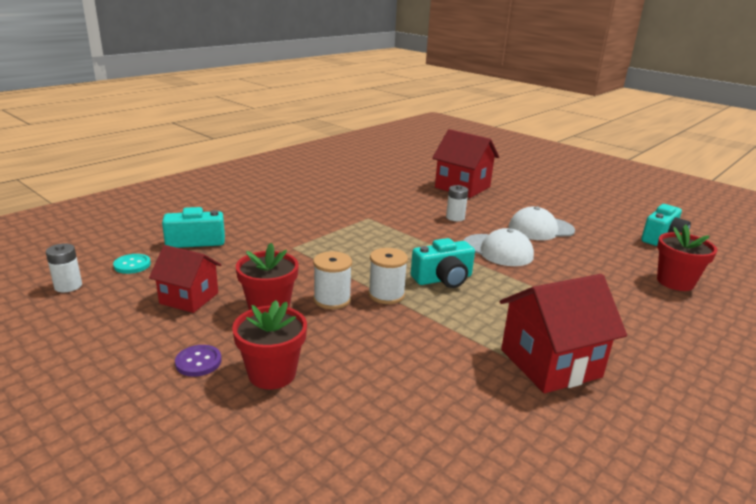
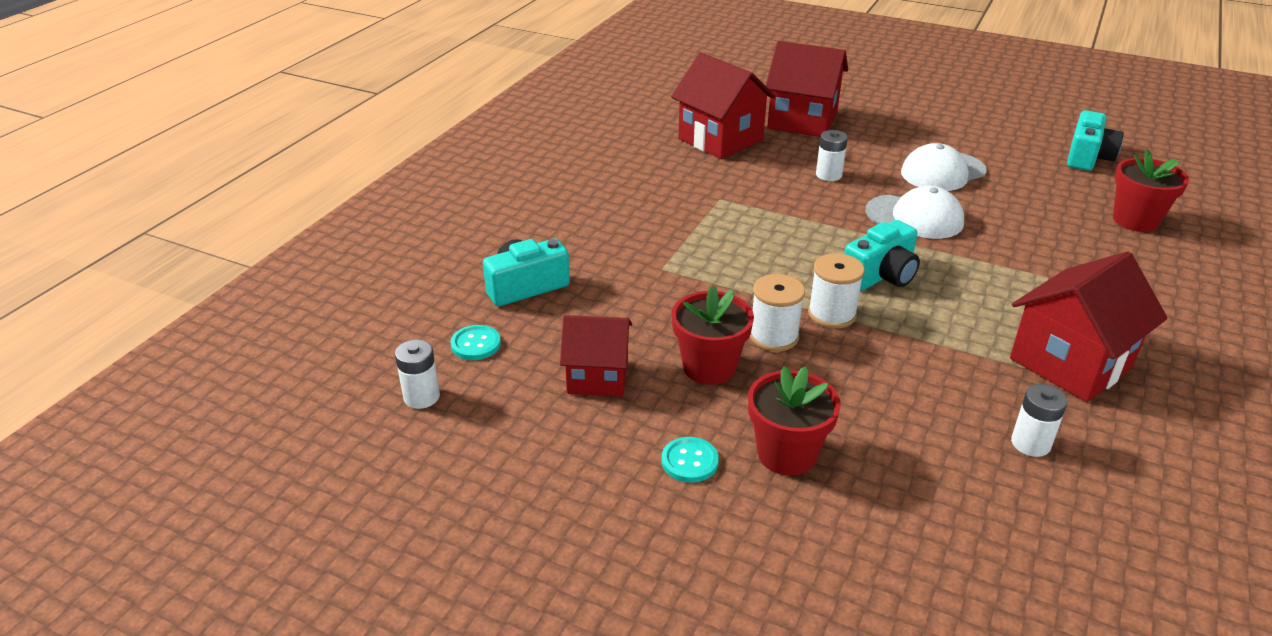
camera: 15 degrees left, 10 degrees up
purple button [175,345,222,377] -> turquoise button [662,437,719,483]
none -> red house [671,52,775,159]
none -> white battery [1011,384,1067,457]

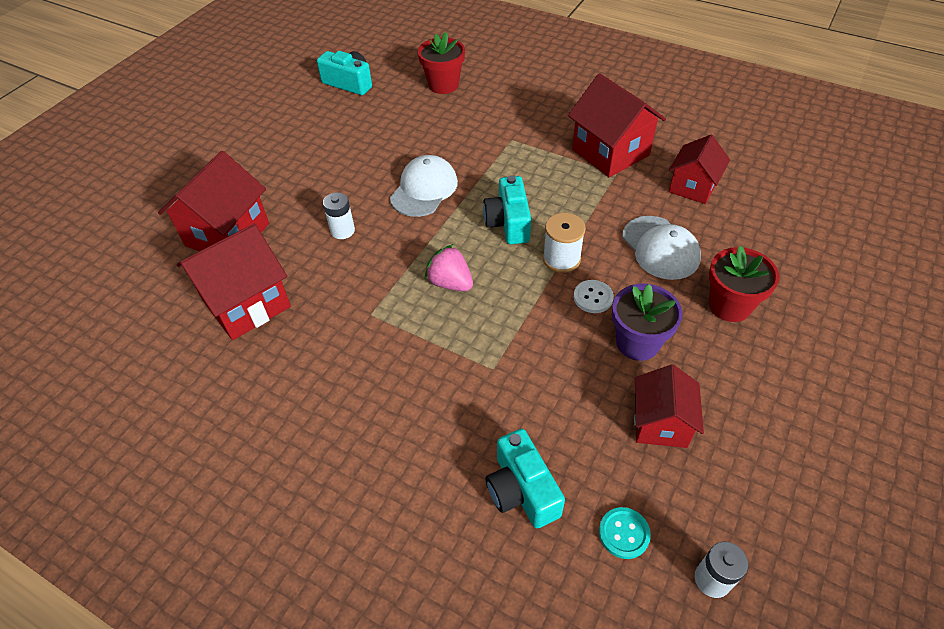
camera: 85 degrees left, 15 degrees up
turquoise button [662,437,719,483] -> none
red flower pot [671,285,754,385] -> purple flower pot [612,284,683,361]
white spool [750,274,805,352] -> white button [574,280,614,313]
turquoise camera [844,220,920,291] -> turquoise camera turned 150 degrees counterclockwise [483,176,531,244]
white cap [901,143,987,191] -> white cap moved to [622,216,701,280]
white battery [1011,384,1067,457] -> red house [669,135,730,204]
none -> pink strawberry [425,244,473,291]

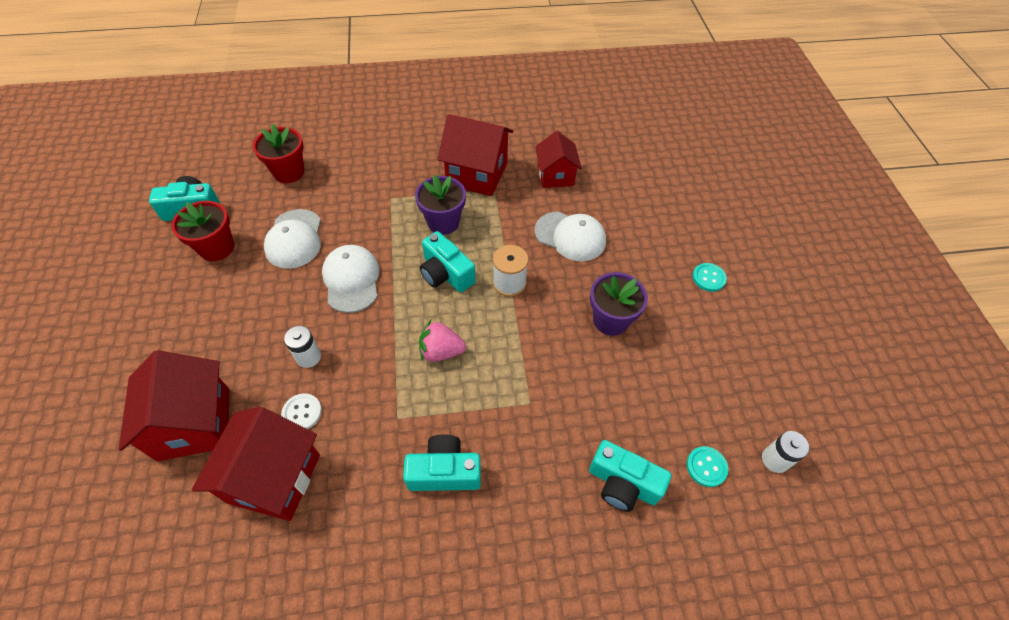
camera: 40 degrees left, 5 degrees up
white button [574,280,614,313] -> white button moved to [281,393,322,429]
red house [634,364,704,448] -> none
red flower pot [709,245,779,322] -> red flower pot moved to [171,201,234,261]
none -> white cap [264,209,321,269]
none -> turquoise camera [403,434,481,491]
none -> purple flower pot [415,175,466,235]
none -> turquoise button [692,263,727,292]

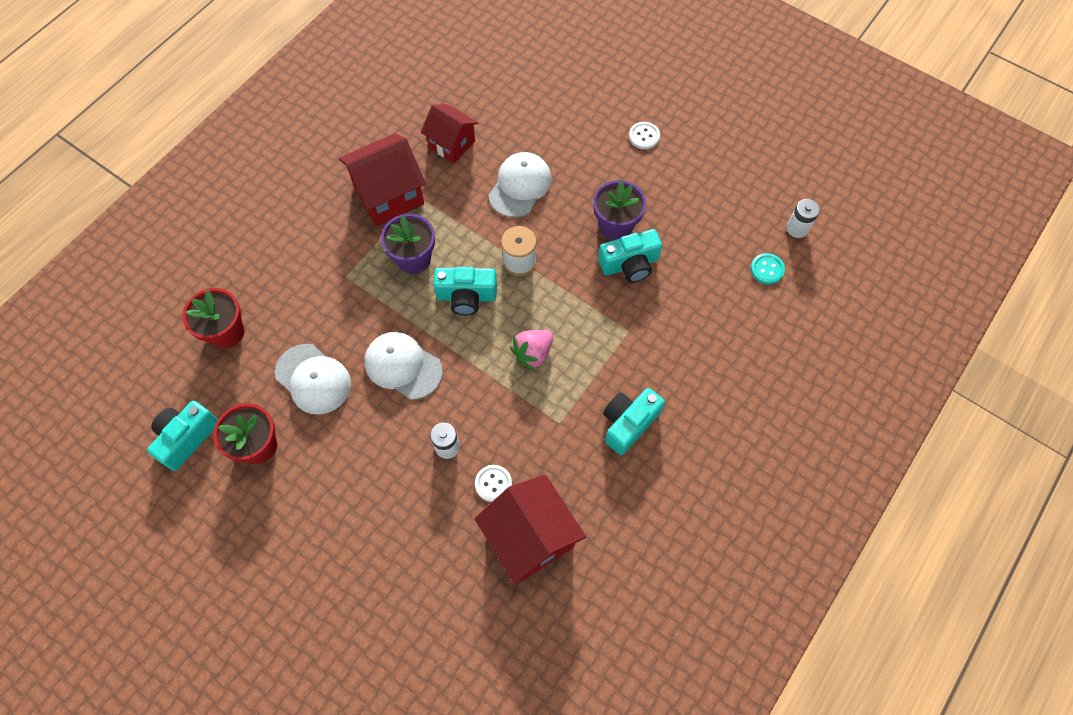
camera: 45 degrees left, 10 degrees up
red house [119,350,230,461] -> none
white cap [535,211,606,261] -> white cap turned 45 degrees counterclockwise [489,152,551,217]
turquoise camera [589,440,671,512] -> turquoise camera moved to [598,229,662,283]
turquoise button [692,263,727,292] -> white button [629,122,660,149]

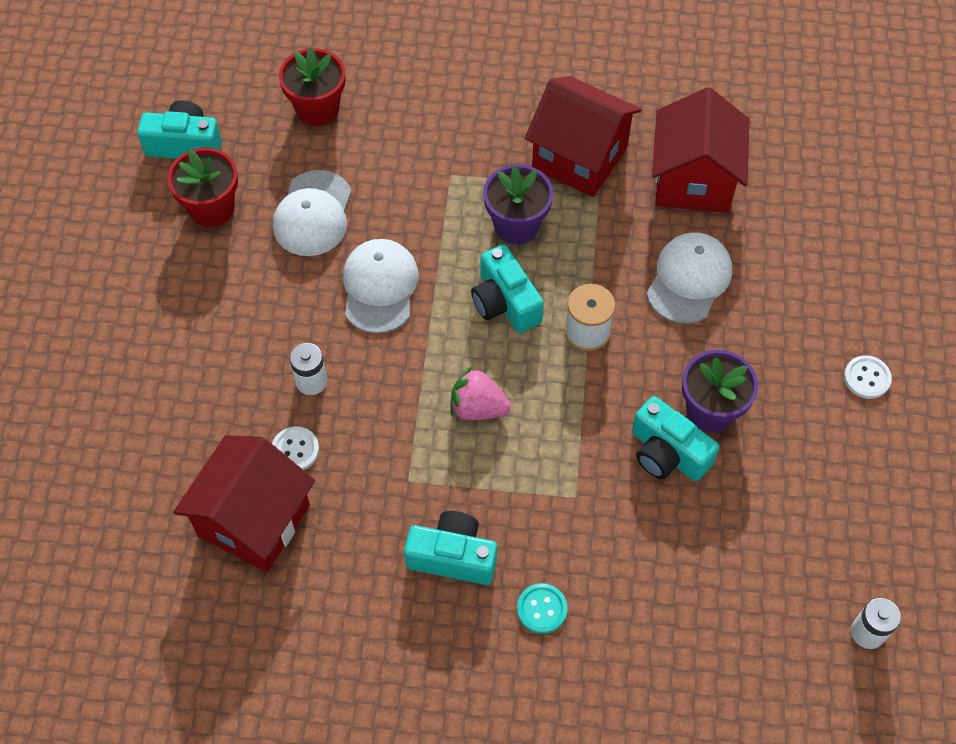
camera: 60 degrees right, 5 degrees down
red house [421,104,478,163] -> red house [652,87,749,213], size x1.54
white cap [489,152,551,217] -> white cap turned 60 degrees counterclockwise [647,232,732,324]
turquoise button [750,253,785,284] -> turquoise button moved to [517,583,568,634]

